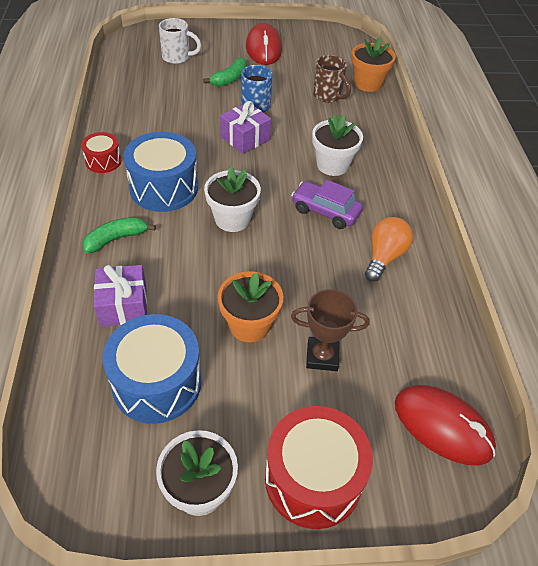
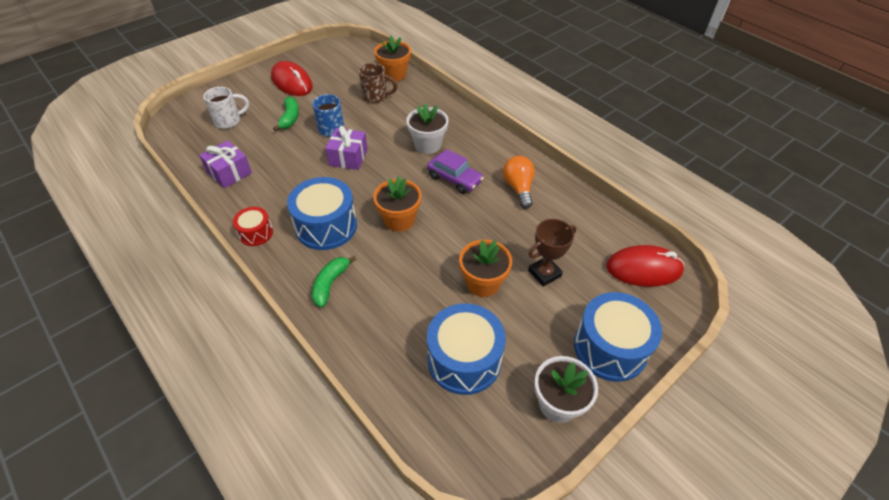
camera: 35 degrees left, 0 degrees up
purple gift [94,265,147,326] -> purple gift moved to [199,140,252,188]
white flower pot [204,167,261,232] -> orange flower pot [373,176,422,232]
red drum [265,406,373,529] -> blue drum [574,292,662,382]
purple car [291,180,363,229] -> purple car turned 135 degrees counterclockwise [427,149,484,194]

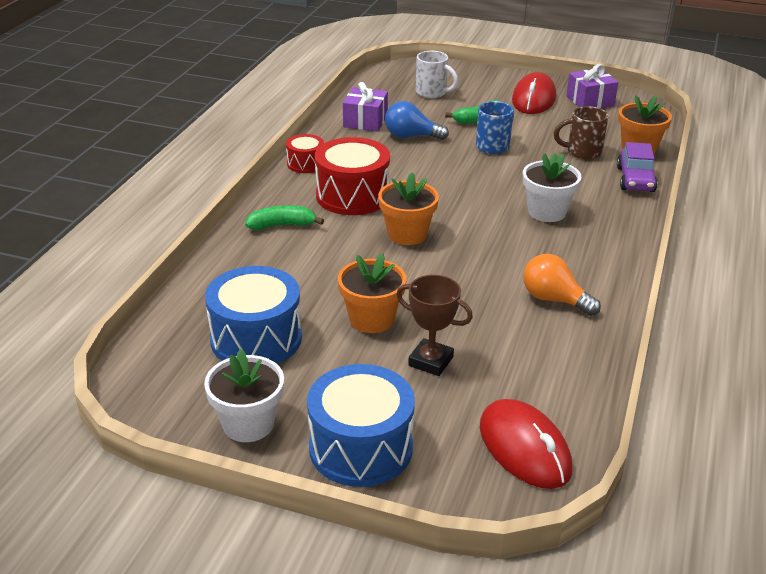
camera: 60 degrees right, 15 degrees down
blue drum [287,177,357,250] -> red drum [315,137,390,215]
purple gift [325,126,368,170] -> purple gift moved to [566,64,618,108]
brown mug [359,63,397,103] -> brown mug turned 105 degrees clockwise [554,106,609,160]
purple car [427,149,484,194] -> purple car moved to [617,142,658,192]
orange light bulb [503,156,535,209] -> orange light bulb turned 105 degrees counterclockwise [523,254,601,316]
none -> blue light bulb [385,101,449,140]

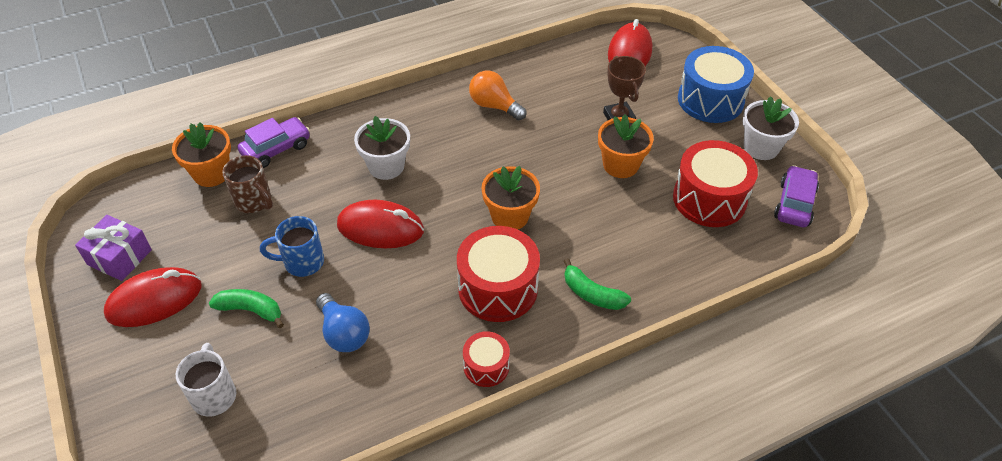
camera: 135 degrees left, 15 degrees up
blue drum [205,266,302,364] -> red drum [673,140,758,227]
purple gift [343,82,388,132] -> none
orange light bulb [523,254,601,316] -> orange light bulb turned 135 degrees clockwise [469,71,527,120]
none -> red mouse [337,200,424,248]
none -> purple car [774,165,819,227]

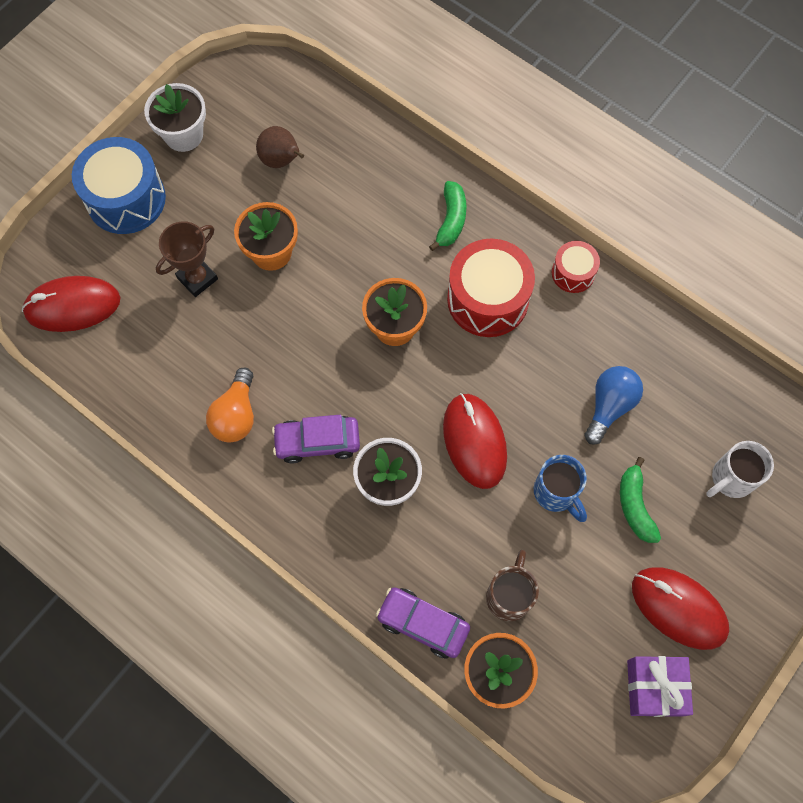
camera: 115 degrees left, 20 degrees up
red drum [673,140,758,227] -> brown pear [256,126,304,168]
purple car [774,165,819,227] -> purple car moved to [272,415,360,464]

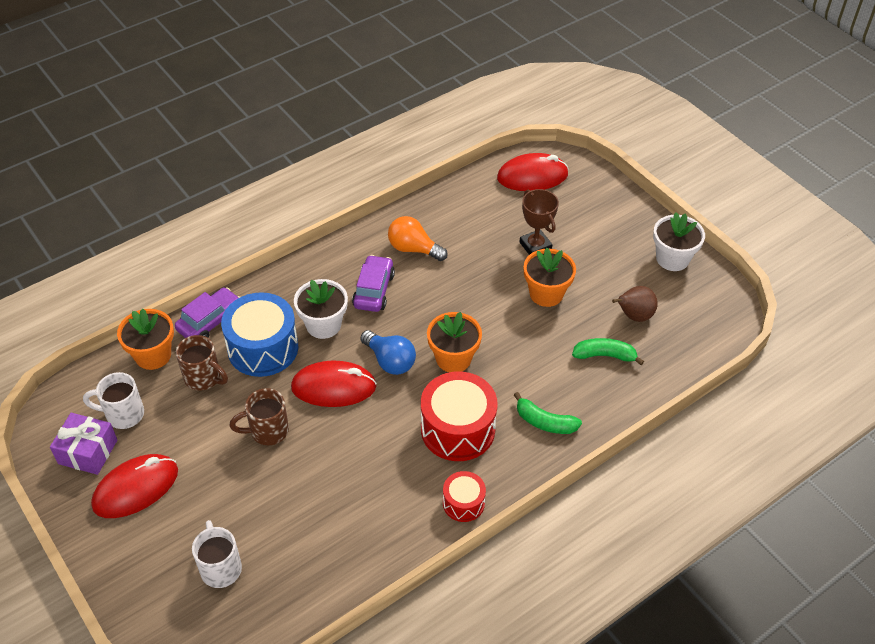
camera: 105 degrees right, 20 degrees down
red mouse [22,276,121,332] -> red mouse turned 75 degrees clockwise [497,153,569,191]
blue drum [72,137,166,234] -> blue drum moved to [221,292,298,377]
blue mug [534,455,587,522] -> brown mug [229,388,289,445]
blue light bulb [584,366,643,445] -> blue light bulb moved to [360,330,416,375]
green banana [620,457,661,543] -> green banana moved to [572,338,644,365]
none -> white mug [83,372,144,429]

